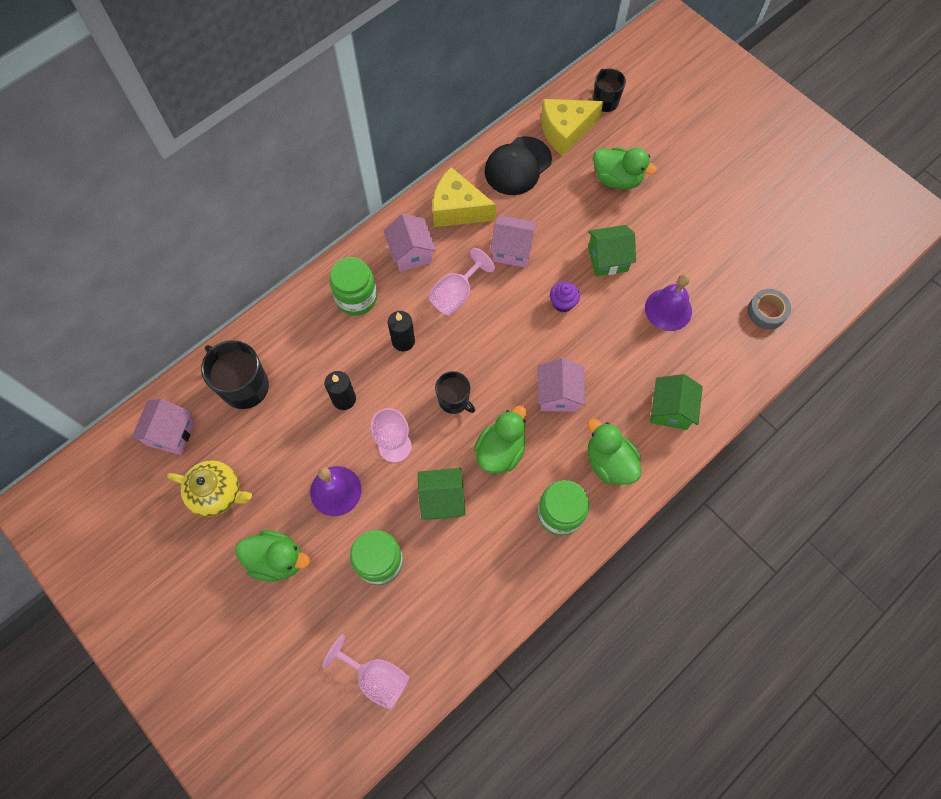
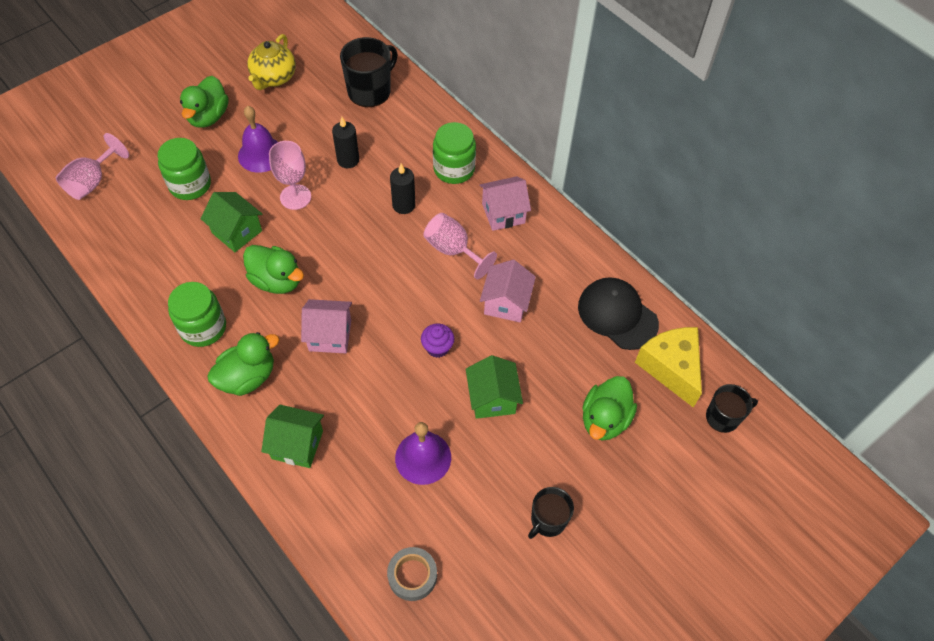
camera: 90 degrees right, 10 degrees down
pink house [131,399,195,455] -> none
green house [418,468,466,520] -> green house turned 45 degrees counterclockwise [200,192,262,252]
yellow cheese [433,167,496,227] -> none
black mug [435,371,475,414] -> black mug moved to [528,487,574,539]

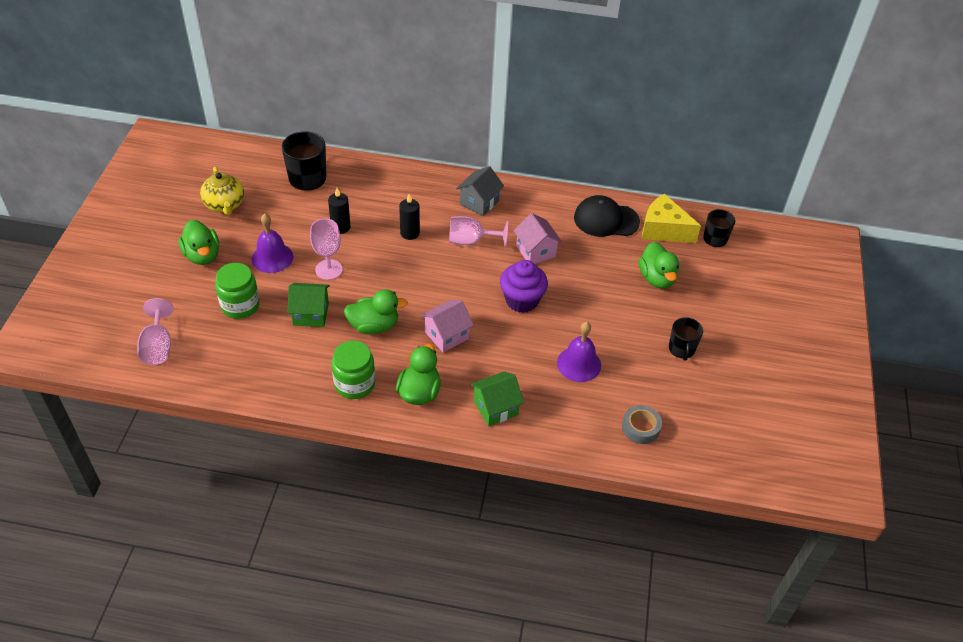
camera: 40 degrees left, 10 degrees down
purple cupcake [421,323,454,358] -> purple cupcake [500,260,548,313], size x1.77
green jar [433,122,476,184] -> none
green house [466,355,523,419] -> none
pink house [479,176,531,231] -> grey house [456,166,504,216]

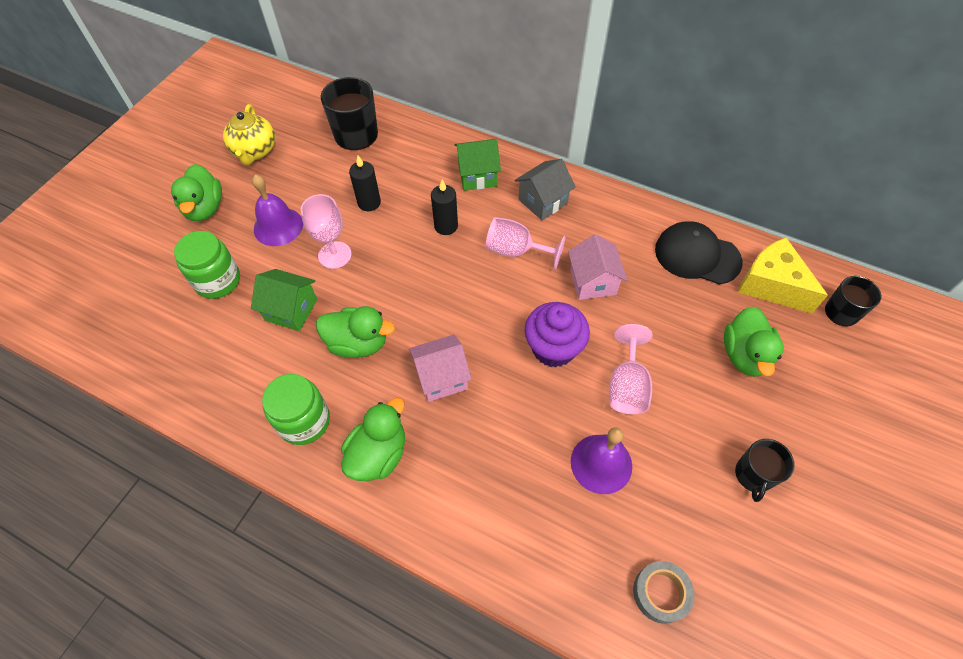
camera: 20 degrees right, 10 degrees up
pink goblet [137,298,174,365] -> pink goblet moved to [609,324,652,414]
green house [470,371,524,426] -> green house moved to [455,139,501,191]

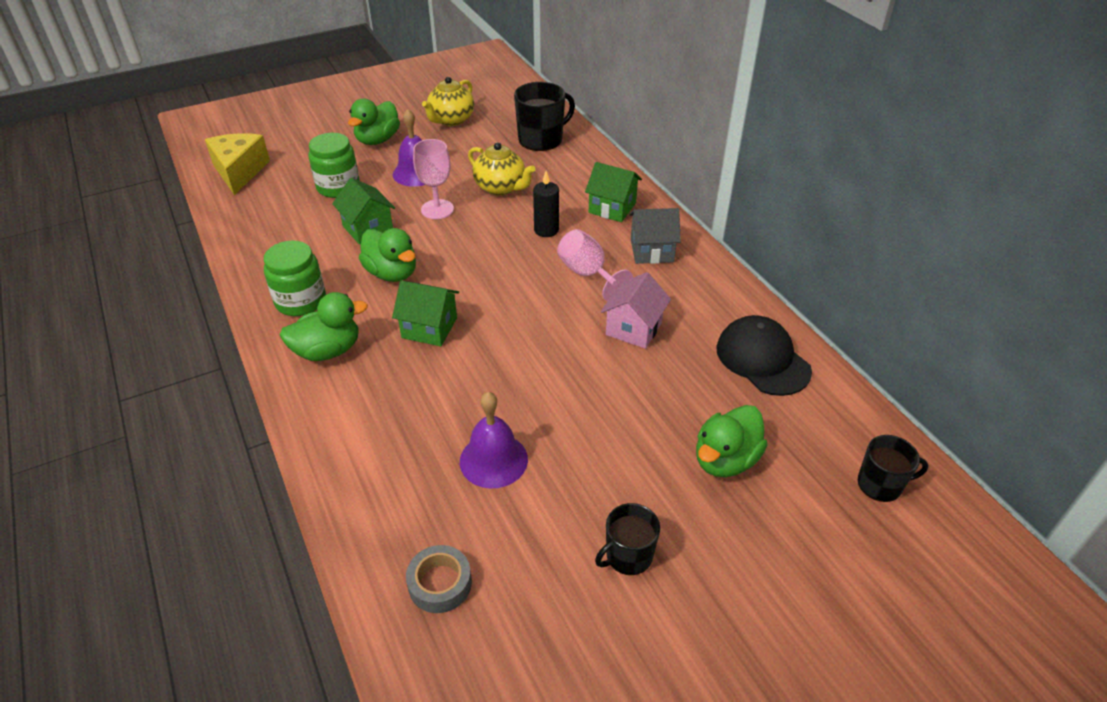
camera: 35 degrees right, 15 degrees down
black candle [349,156,381,211] -> yellow teapot [468,142,535,196]
pink house [409,334,472,402] -> green house [392,281,459,346]
purple cupcake [524,302,590,368] -> none
pink goblet [609,324,652,414] -> none
yellow cheese [738,238,828,313] -> yellow cheese moved to [205,133,270,195]

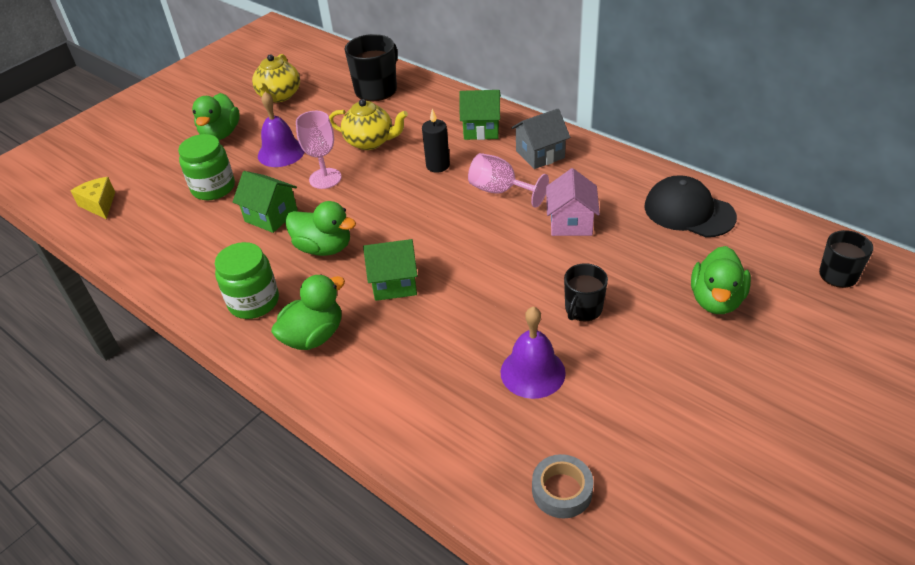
camera: 20 degrees left, 0 degrees up
yellow cheese [205,133,270,195] -> yellow cheese [71,177,115,219], size x0.63
black mug [595,503,660,575] -> black mug moved to [564,263,608,322]

